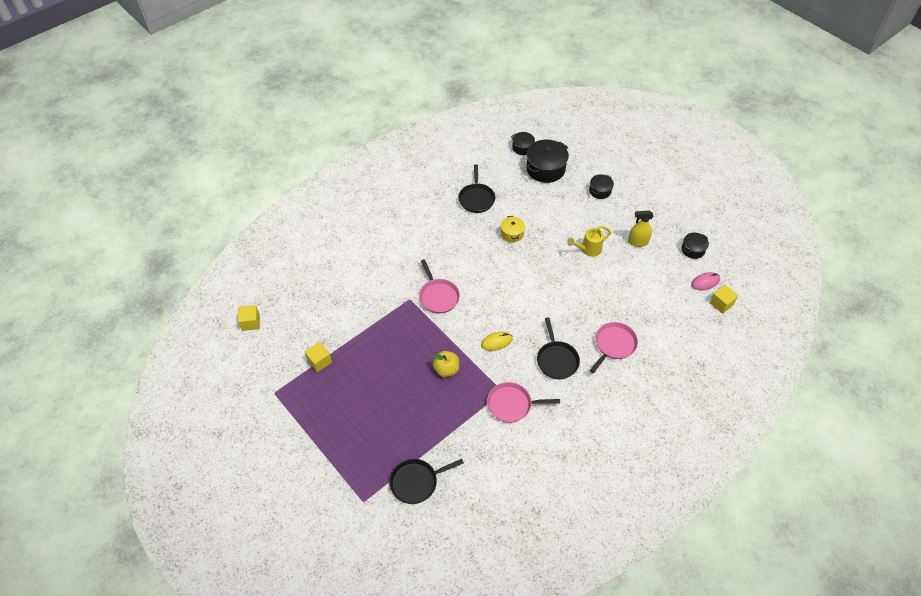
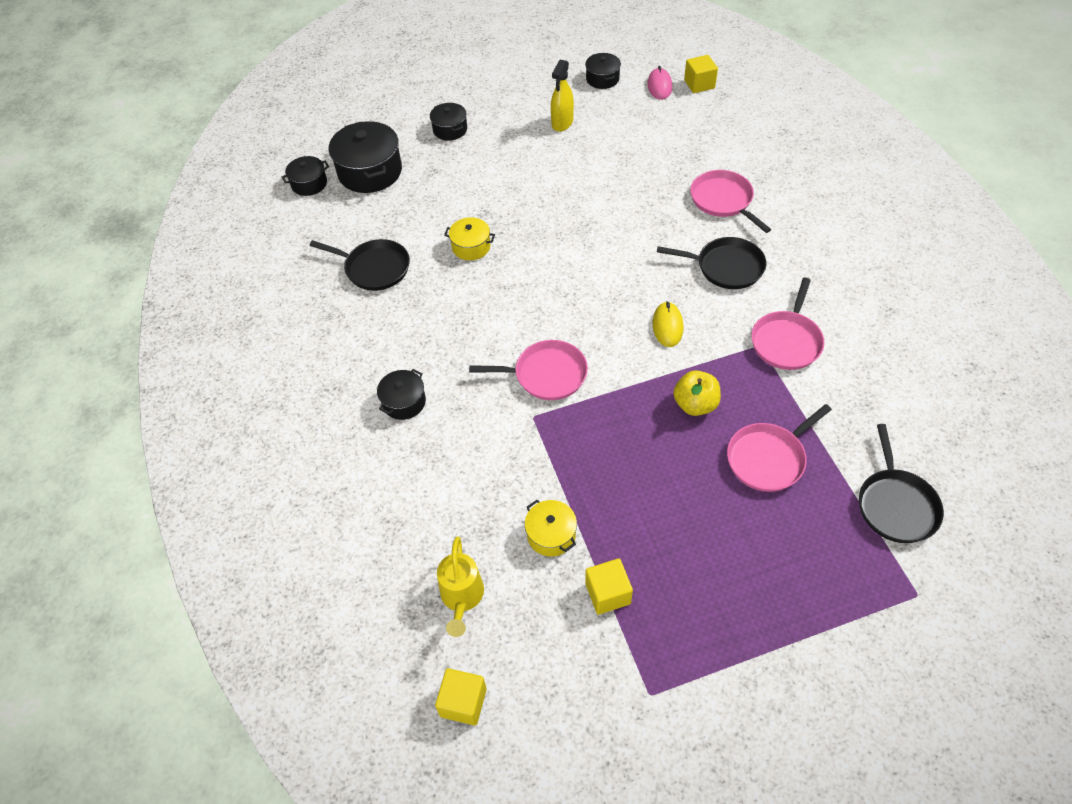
camera: 65 degrees left, 0 degrees up
yellow watering can [567,226,611,257] -> yellow watering can moved to [437,537,484,637]
none -> black pot [377,369,426,420]
none -> yellow pot [525,500,577,557]
none -> pink pan [727,404,832,492]

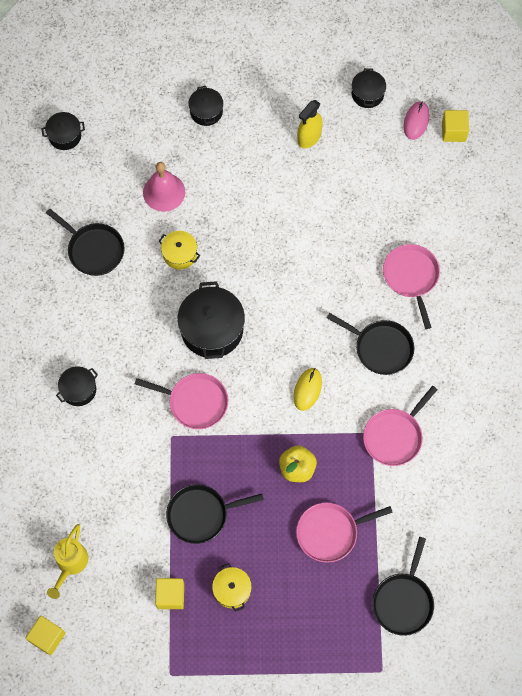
camera: 15 degrees right, 15 degrees up
black pot [329,121,402,193] -> black pot moved to [177,281,245,359]
yellow pot [525,500,577,557] -> yellow pot moved to [212,563,252,612]
none -> pink bell [143,162,185,212]
none -> black pan [166,484,264,544]

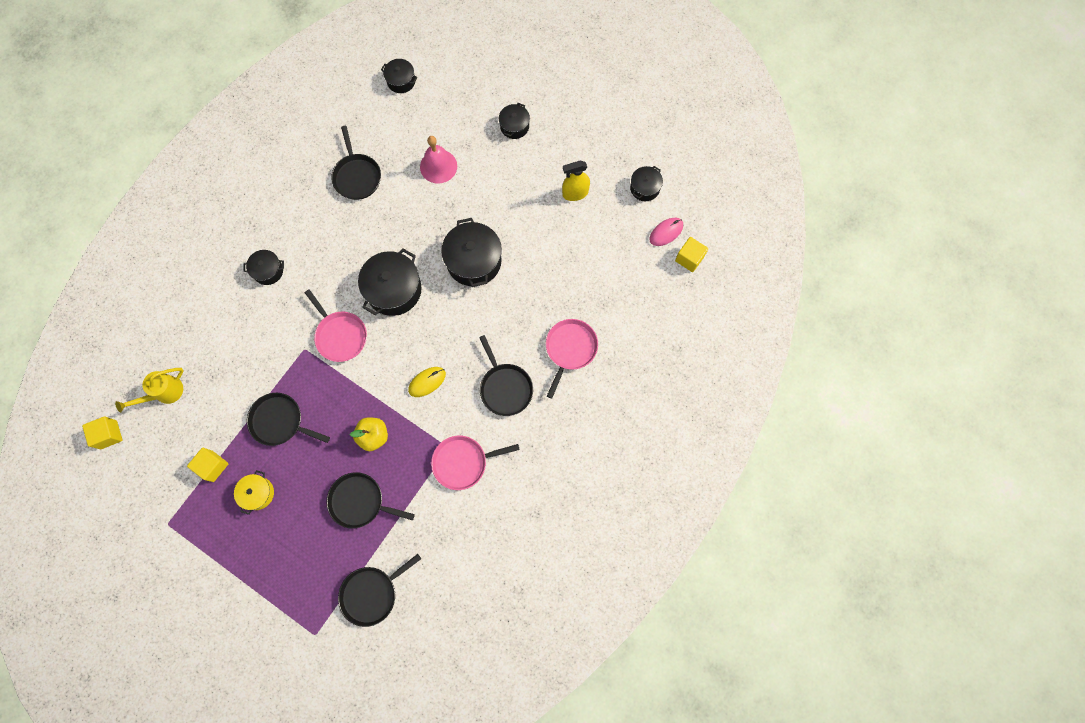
camera: 35 degrees right, 5 degrees up
yellow pot [158,231,200,270] -> none
pink pan [296,503,393,563] -> black pan [326,472,415,529]
none -> black pot [441,218,502,287]

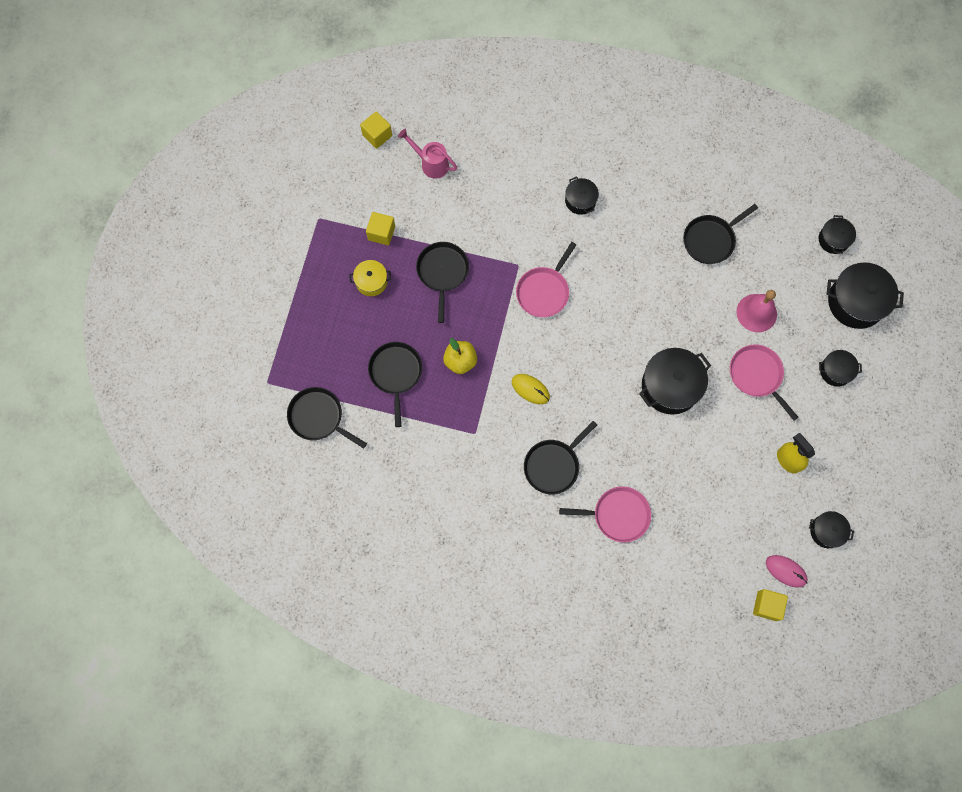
camera: 70 degrees right, 0 degrees up
yellow watering can [115,368,184,412] -> pink watering can [398,129,457,179]
black pot [358,249,422,316] -> black pot moved to [827,262,904,329]
pink pan [431,436,520,490] -> pink pan moved to [730,345,799,421]

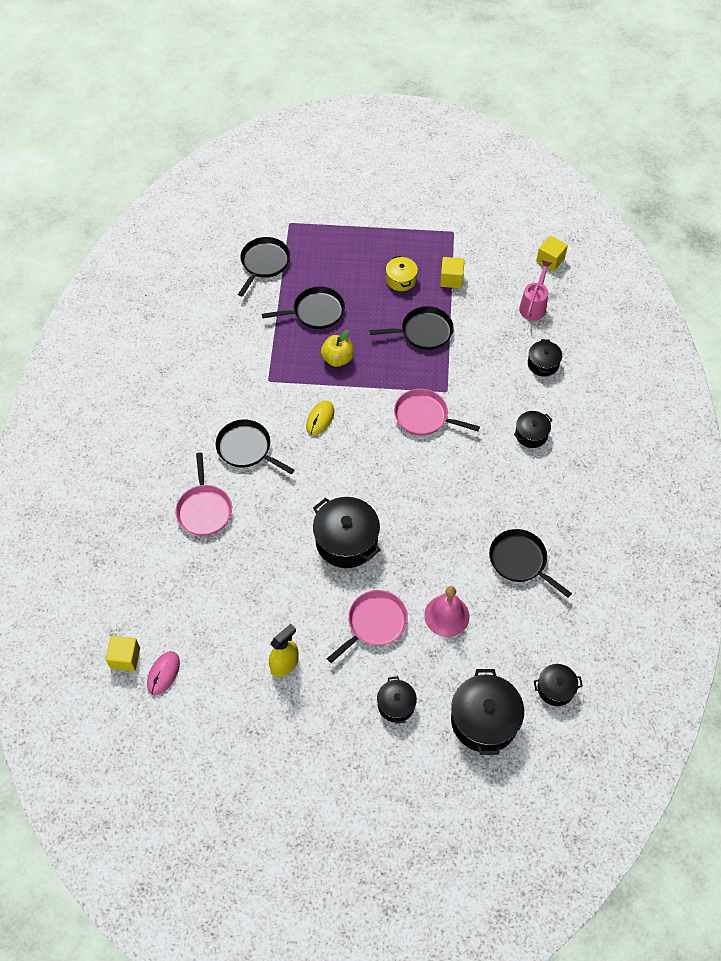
camera: 80 degrees right, 15 degrees down
black pot [809,511,854,548] -> black pot moved to [528,339,562,377]

